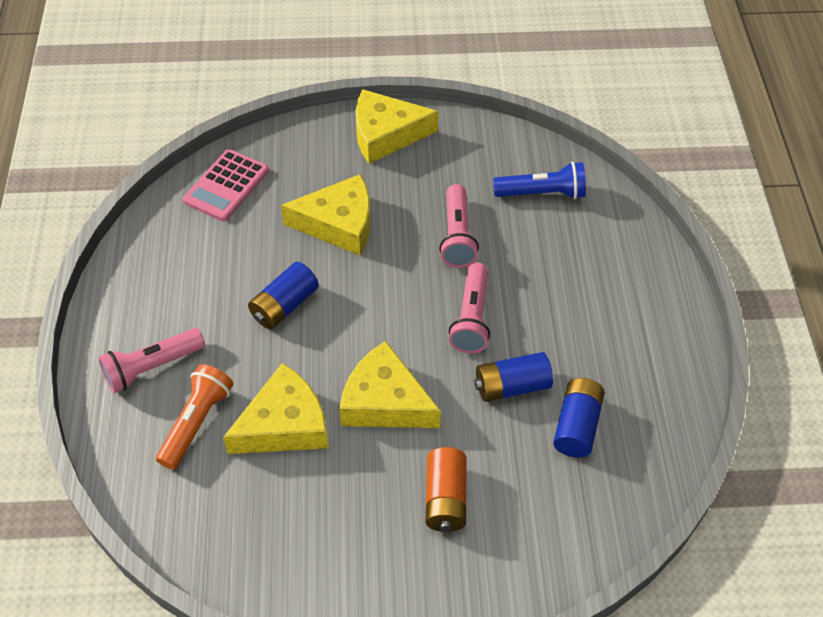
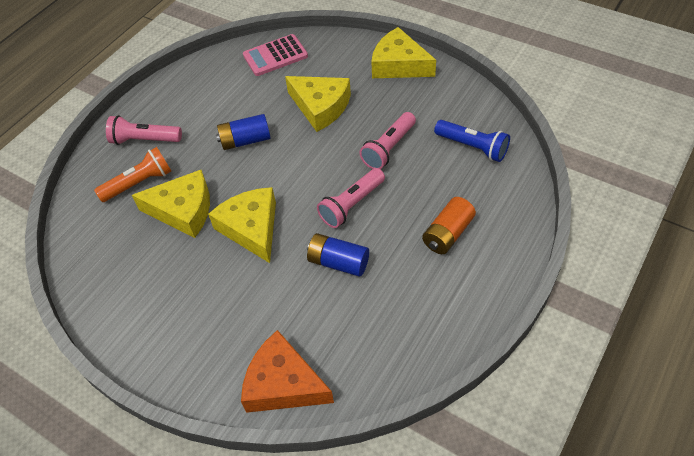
camera: 40 degrees right, 0 degrees up
orange battery [426,447,466,532] -> orange battery moved to [422,197,476,254]
blue battery [553,378,605,458] -> none
none -> orange cheese [241,330,334,413]

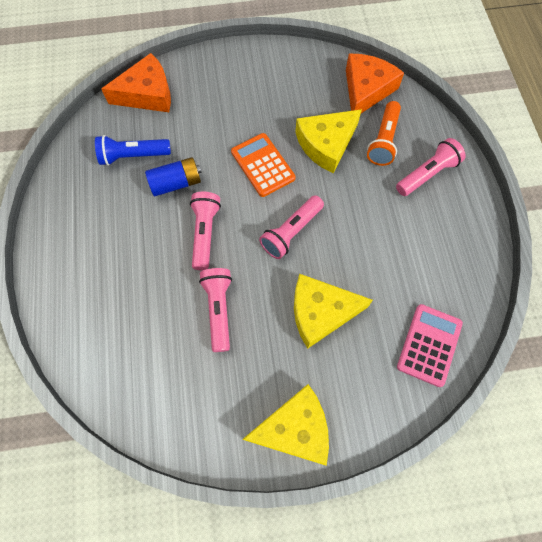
camera: 135 degrees right, 15 degrees up
yellow cheese [208,187,276,263] -> orange calculator [231,133,296,197]
blue battery [216,114,271,150] -> none
orange battery [422,197,476,254] -> none
blue flashlight [434,120,510,162] -> blue flashlight moved to [95,135,171,166]
none -> pink flashlight [259,195,324,259]
none -> orange cheese [346,54,404,113]

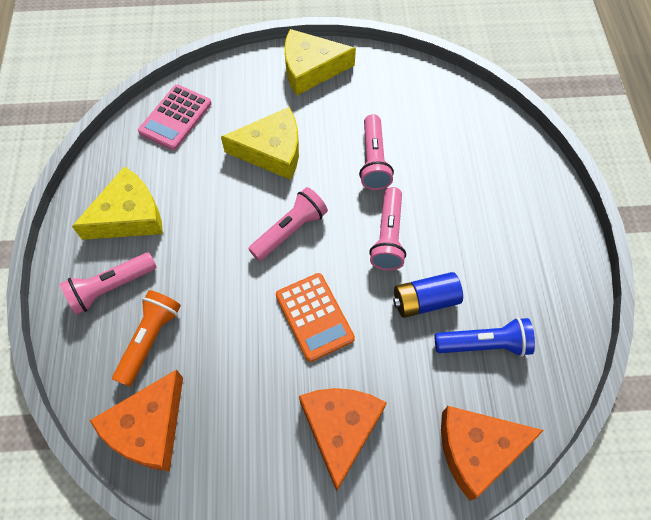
camera: 175 degrees left, 5 degrees down
yellow cheese [295,109,362,174] -> yellow cheese moved to [72,166,163,240]
none -> orange cheese [299,388,387,492]

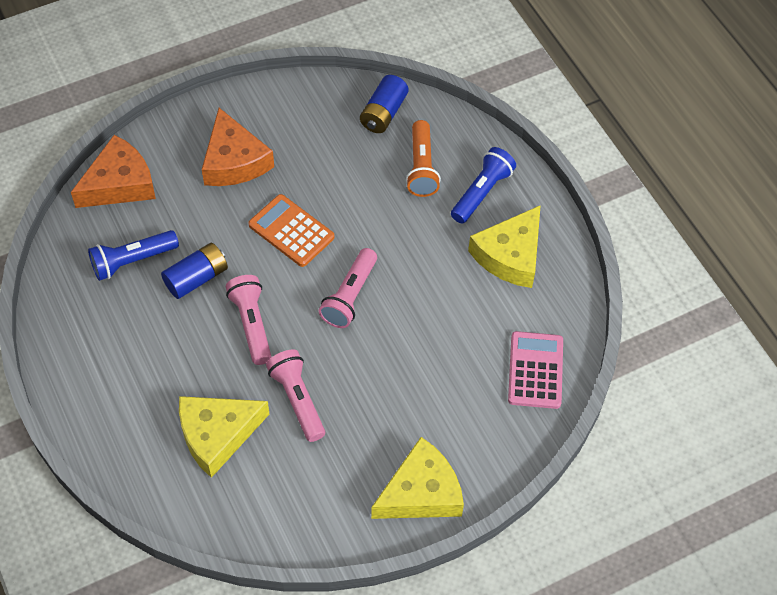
camera: 155 degrees right, 5 degrees down
pink flashlight [60,253,157,315] -> blue flashlight [451,147,516,223]
orange cheese [89,369,183,471] -> blue battery [360,75,409,133]
yellow cheese [221,107,299,180] -> yellow cheese moved to [179,396,269,478]

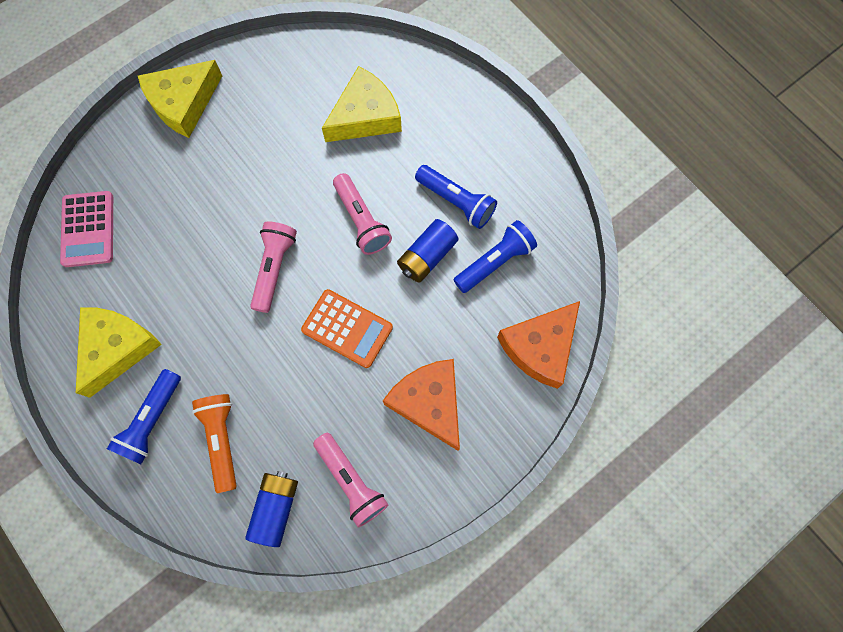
camera: 170 degrees right, 15 degrees up
pink flashlight [266,349,325,442] -> pink flashlight moved to [313,433,388,528]
none -> blue flashlight [415,165,497,229]

